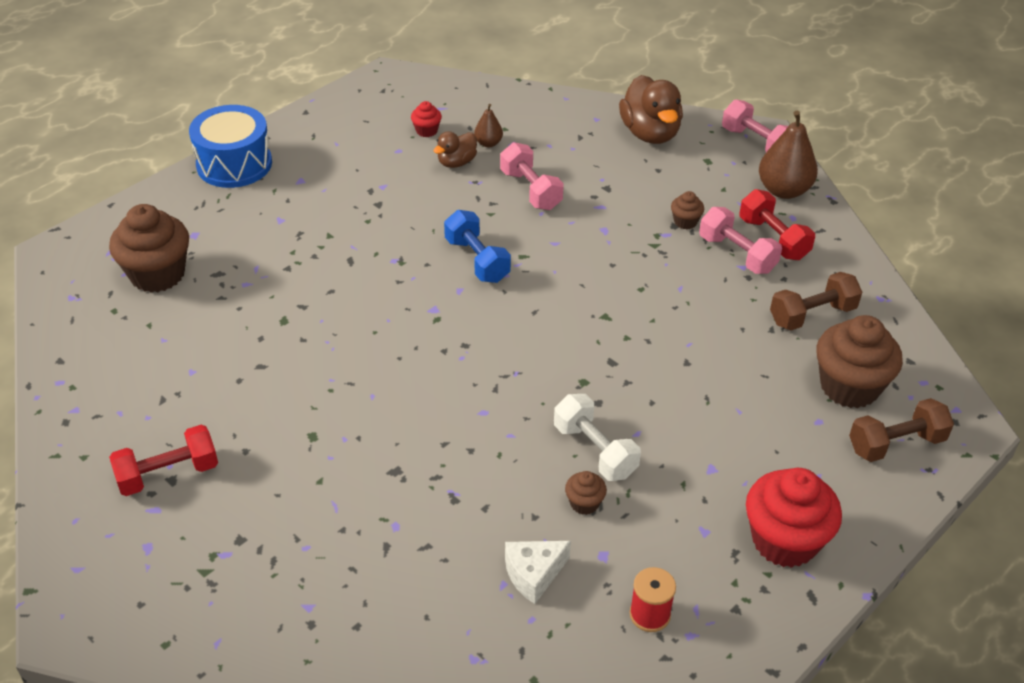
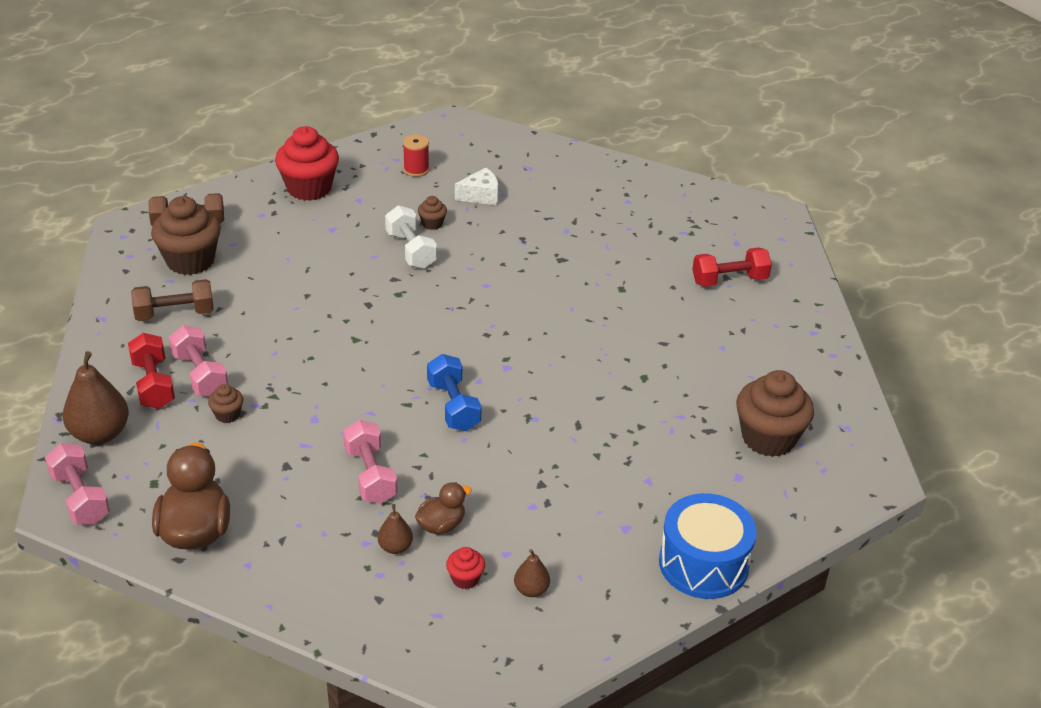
camera: 170 degrees left, 5 degrees down
none -> brown pear [514,549,550,597]

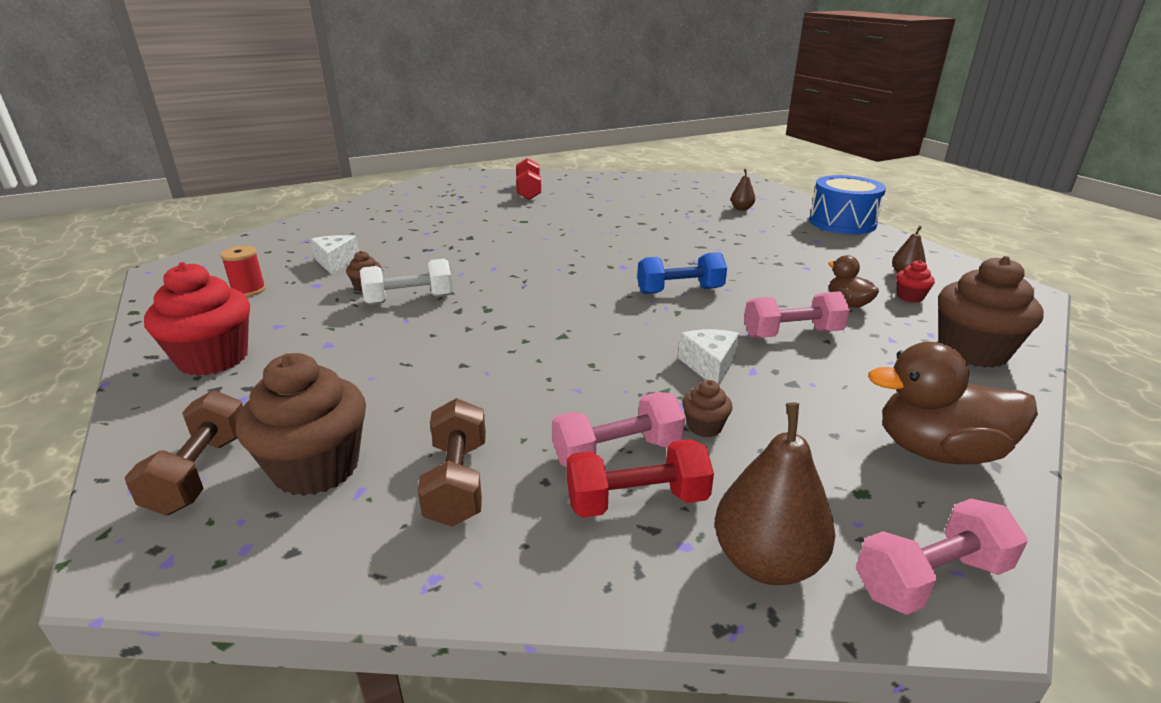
camera: 80 degrees left, 10 degrees down
brown pear [378,504,413,554] -> brown pear moved to [731,169,755,211]
brown cupcake [736,370,814,457] -> brown cupcake moved to [938,256,1044,368]
none -> white cheese [678,329,739,385]

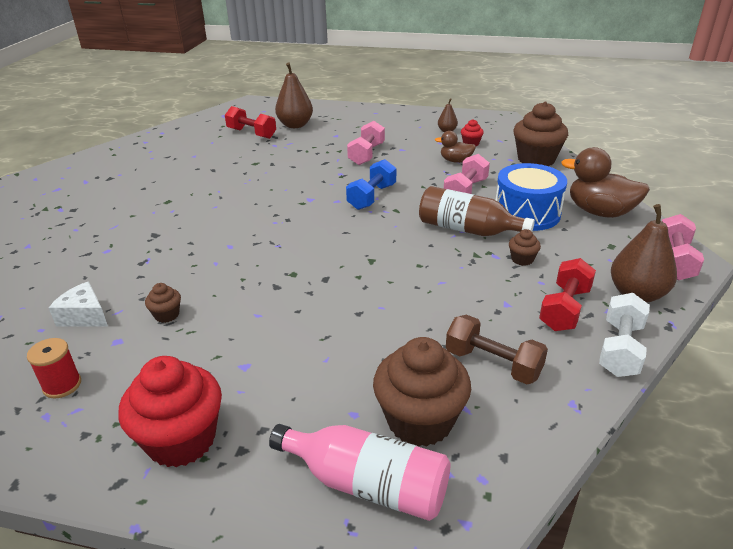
camera: 50 degrees left, 5 degrees up
brown dumbbell [125,390,243,515] -> pink bottle [269,424,450,521]
white dumbbell [360,259,453,305] -> white dumbbell moved to [599,293,650,377]
red dumbbell [516,158,541,200] -> red dumbbell moved to [225,106,276,139]
pink dumbbell [552,392,685,467] -> pink dumbbell moved to [347,121,385,165]
white cheese [678,329,739,385] -> brown bottle [419,186,535,236]
brown pear [731,169,755,211] -> brown pear [275,62,313,128], size x1.92
blue drum [809,175,886,234] -> blue drum moved to [495,163,567,231]
brown duck [868,342,1038,464] -> brown duck turned 75 degrees clockwise [561,147,650,218]

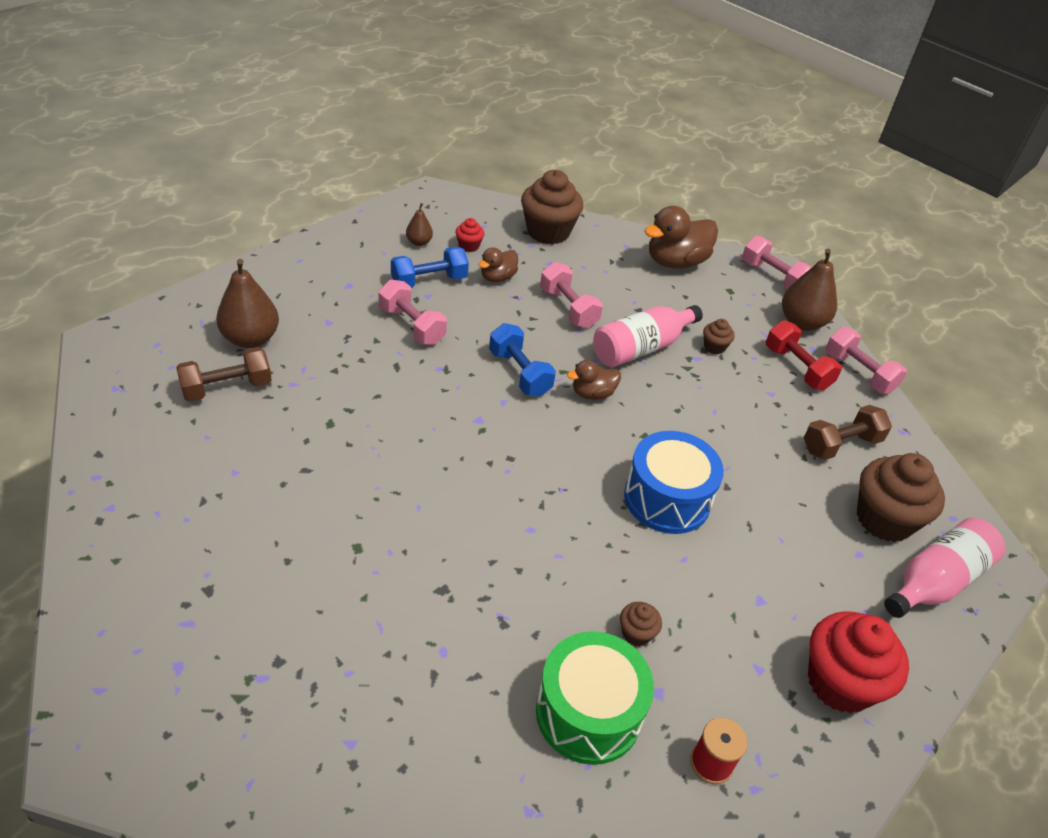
camera: 65 degrees left, 10 degrees up
white cheese [49,281,108,327] -> green drum [536,631,654,765]
red dumbbell [225,106,276,139] -> brown dumbbell [176,347,272,402]
brown bottle [419,186,535,236] -> pink bottle [593,305,703,367]
blue drum [495,163,567,231] -> blue drum moved to [624,431,724,534]
white dumbbell [599,293,650,377] -> pink dumbbell [826,327,907,394]
none -> blue dumbbell [391,247,469,288]
none -> brown duck [567,360,621,400]

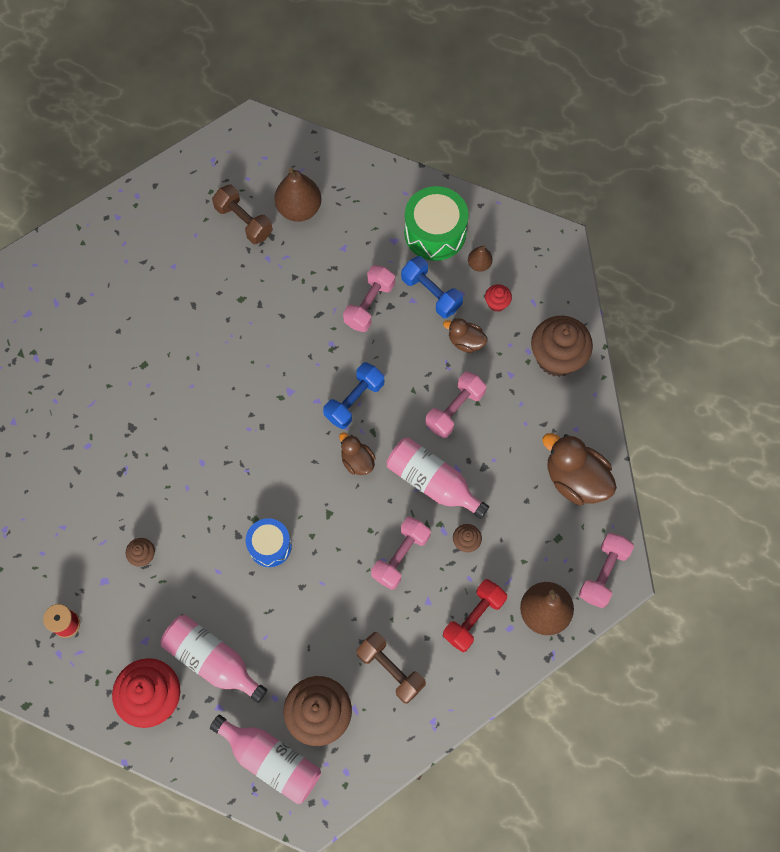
camera: 75 degrees right, 25 degrees up
green drum [536,631,654,765] -> green drum moved to [404,186,469,261]
blue drum [624,431,724,534] -> blue drum [246,518,292,567], size x0.63
pink dumbbell [826,327,907,394] -> pink dumbbell moved to [371,517,431,590]
none -> pink bottle [161,615,267,703]

